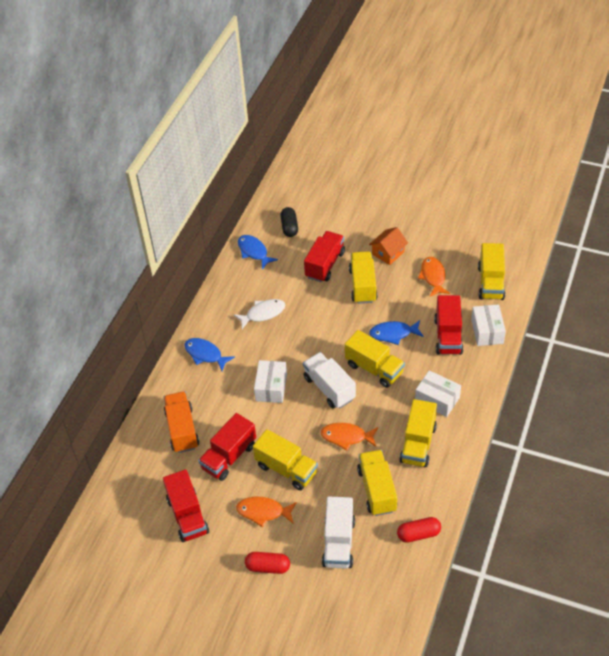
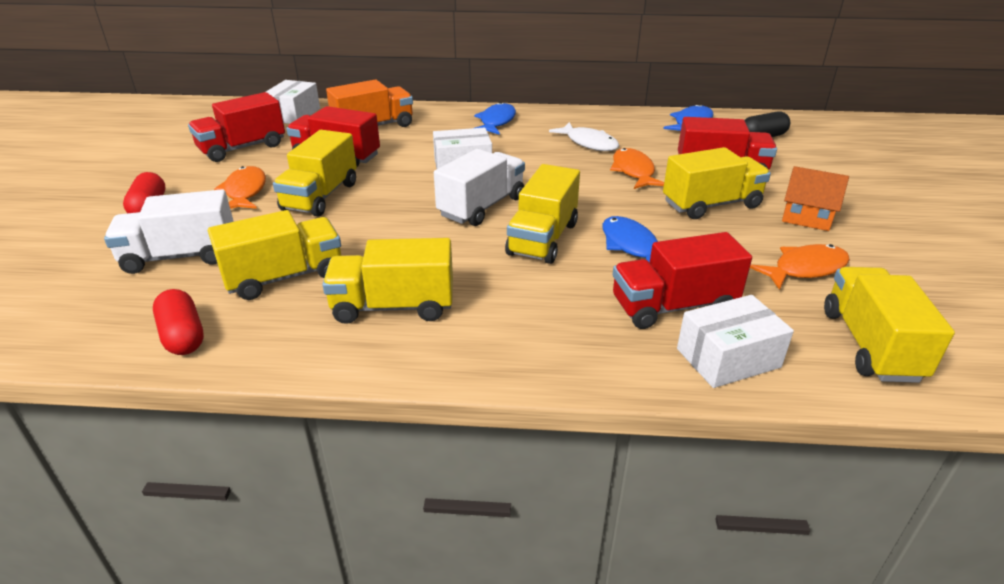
camera: 70 degrees right, 15 degrees down
orange fish [321,423,378,451] -> orange fish moved to [610,148,664,189]
white box [415,370,461,417] -> white box moved to [266,80,320,124]
yellow truck [478,243,505,300] -> yellow truck turned 105 degrees clockwise [824,267,955,383]

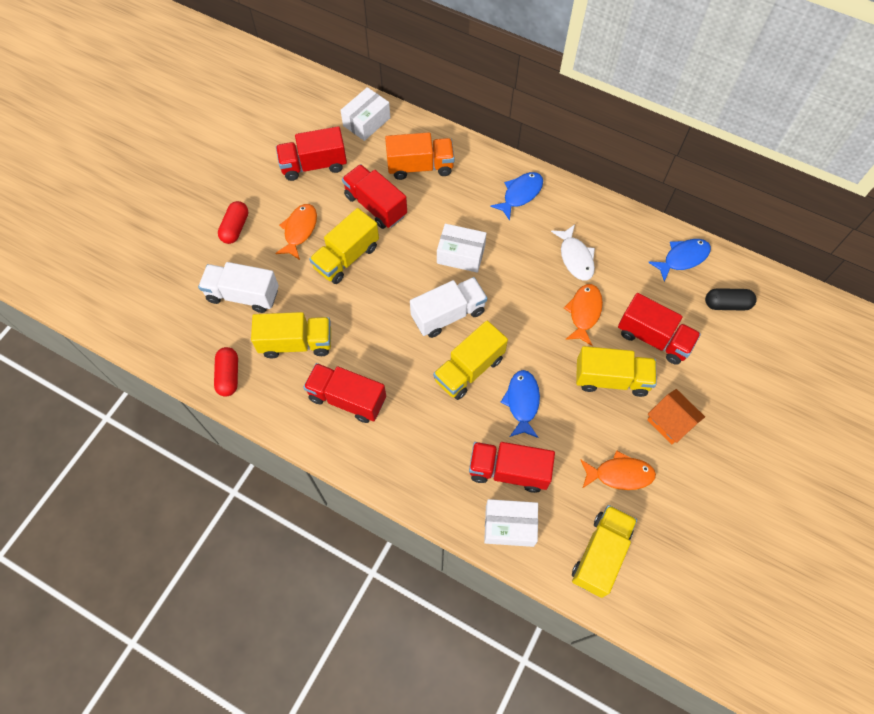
camera: 25 degrees right, 30 degrees up
yellow truck [323,238,453,324] -> red truck [303,363,386,423]

